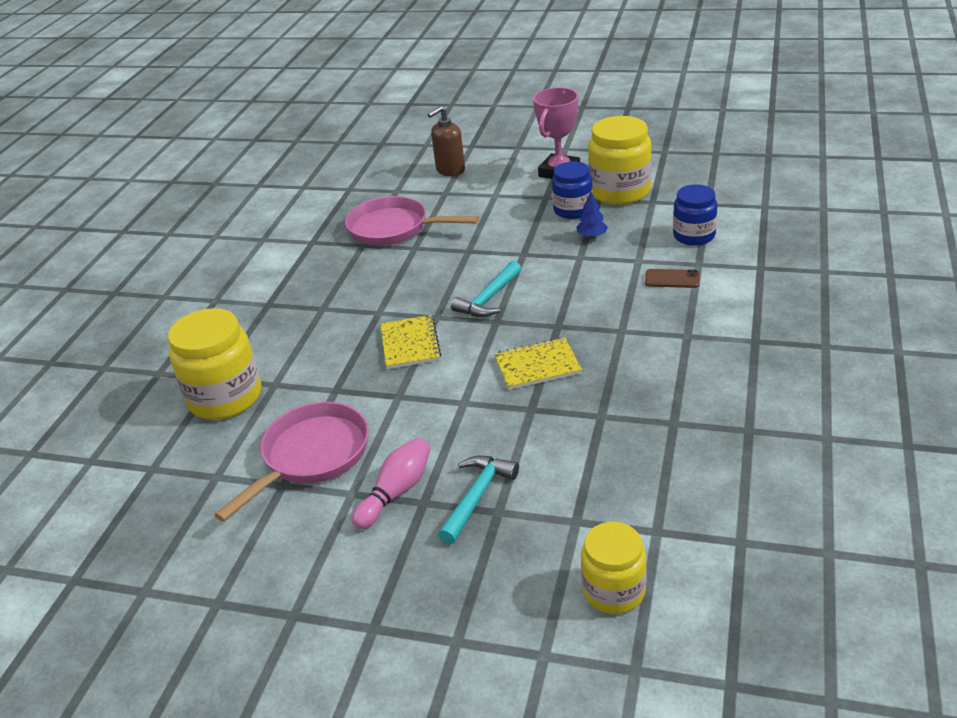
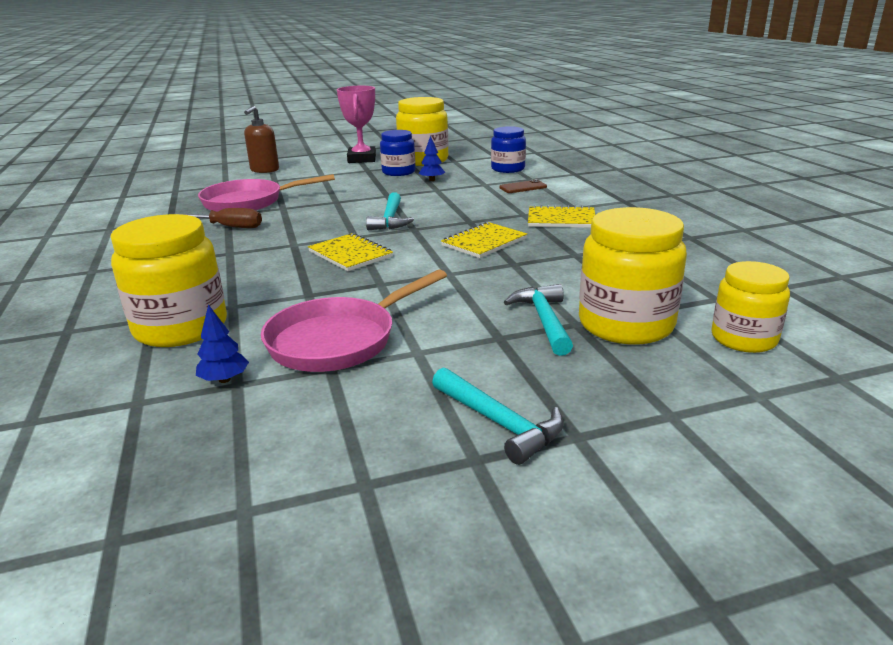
camera: 35 degrees left, 10 degrees down
pink pan [214,402,369,521] -> pink pan turned 135 degrees counterclockwise [261,270,447,372]
pink bowling pin [352,438,431,529] -> none
none -> brown screwdriver [177,208,262,228]
none -> blue tree [196,304,249,383]
none -> turquoise hammer [432,367,564,465]
none -> yellow notebook [528,205,595,228]
none -> yellow jar [579,207,687,345]

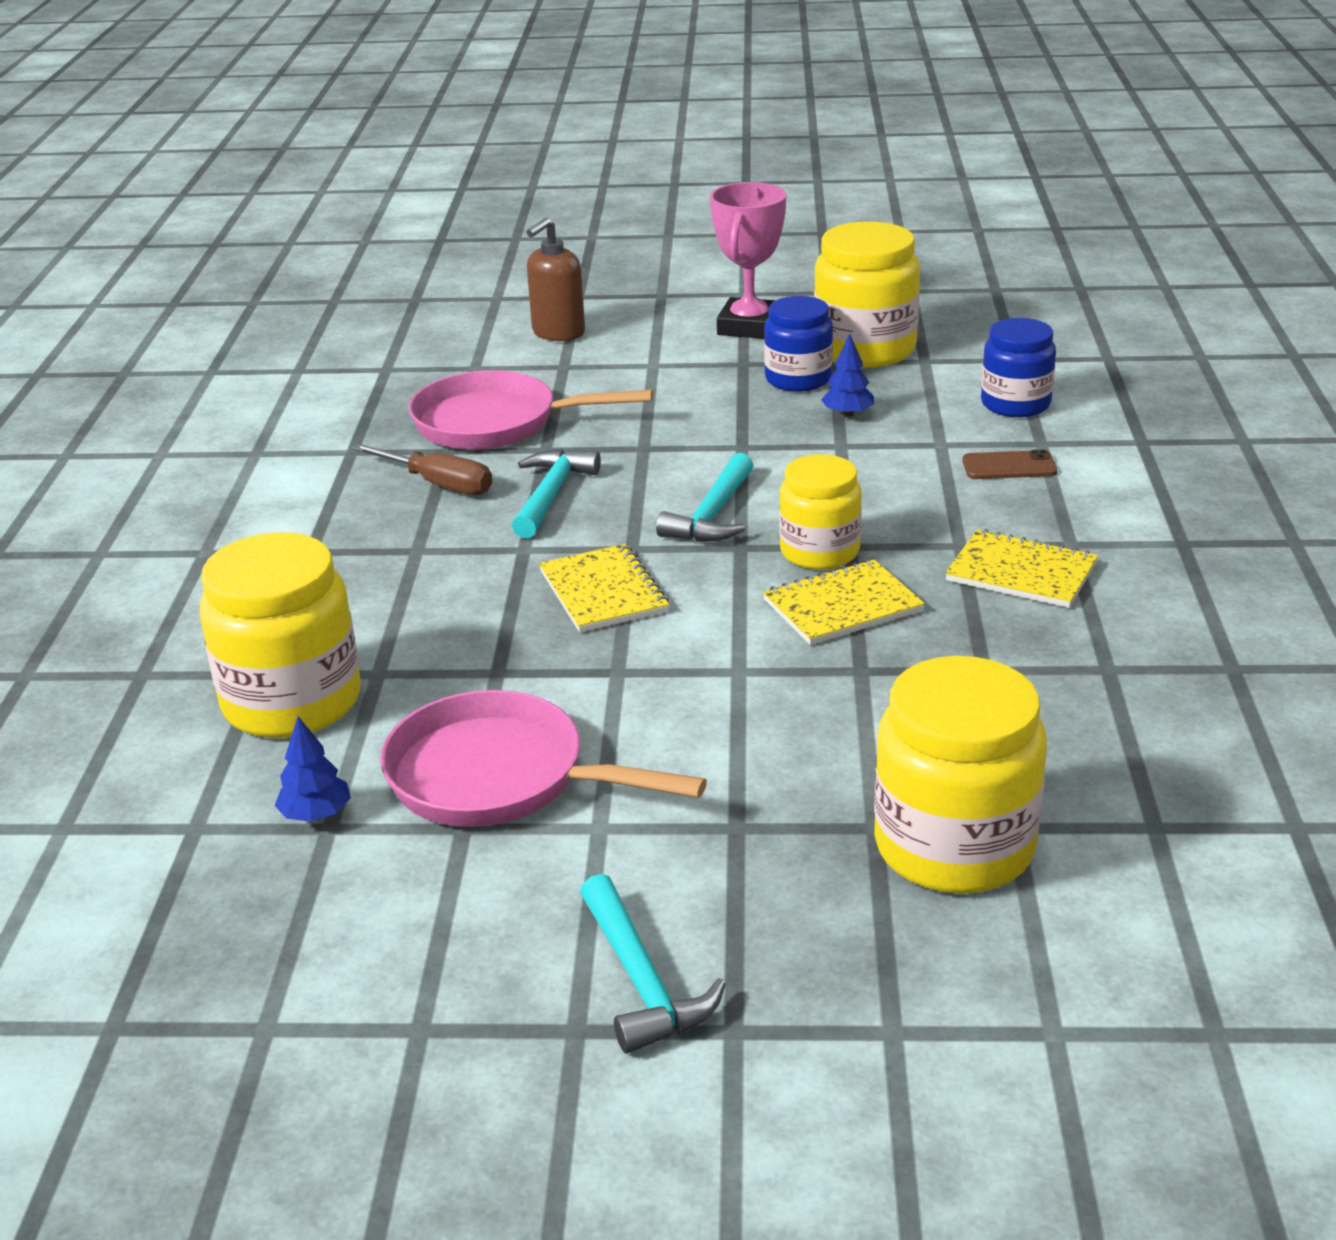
camera: 20 degrees right, 5 degrees up
pink pan [261,270,447,372] -> pink pan turned 45 degrees clockwise [380,690,707,827]
turquoise hammer [504,284,573,356] -> turquoise hammer moved to [512,449,601,538]
yellow jar [711,261,790,353] -> yellow jar moved to [779,454,862,570]

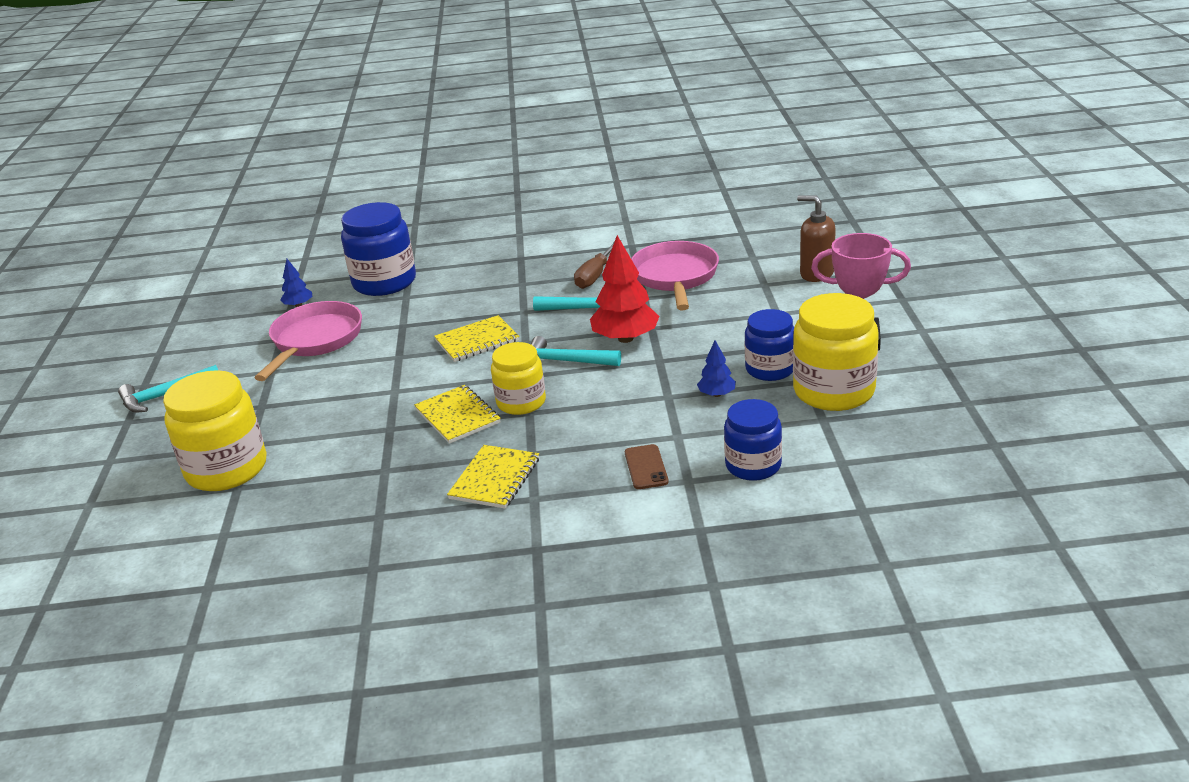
camera: 85 degrees right, 0 degrees up
yellow jar [200,532,361,738] -> blue jar [341,202,416,296]
none -> red tree [590,235,659,343]

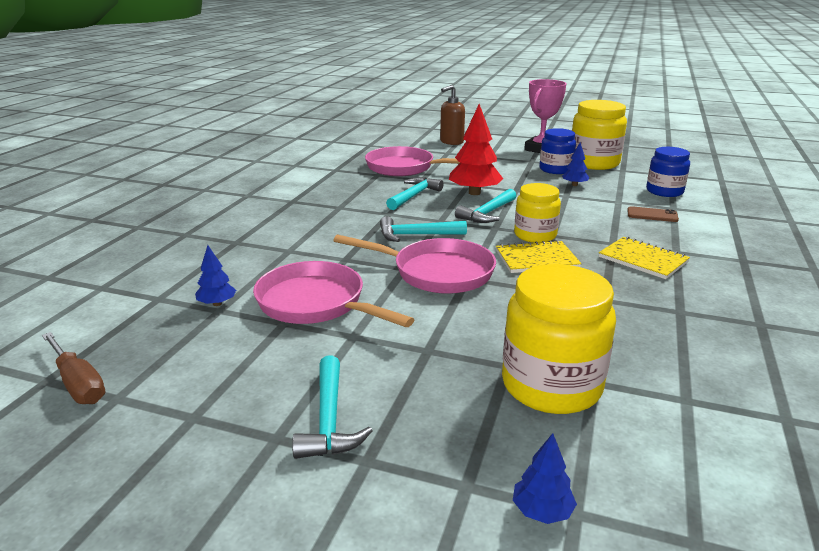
camera: 70 degrees left, 5 degrees down
blue jar [341,202,416,296] -> none
yellow notebook [434,315,520,362] -> turquoise hammer [380,216,467,242]
brown screwdriver [574,241,615,289] -> brown screwdriver moved to [42,332,105,404]
none -> pink pan [333,235,496,294]
none -> blue tree [513,433,577,524]

